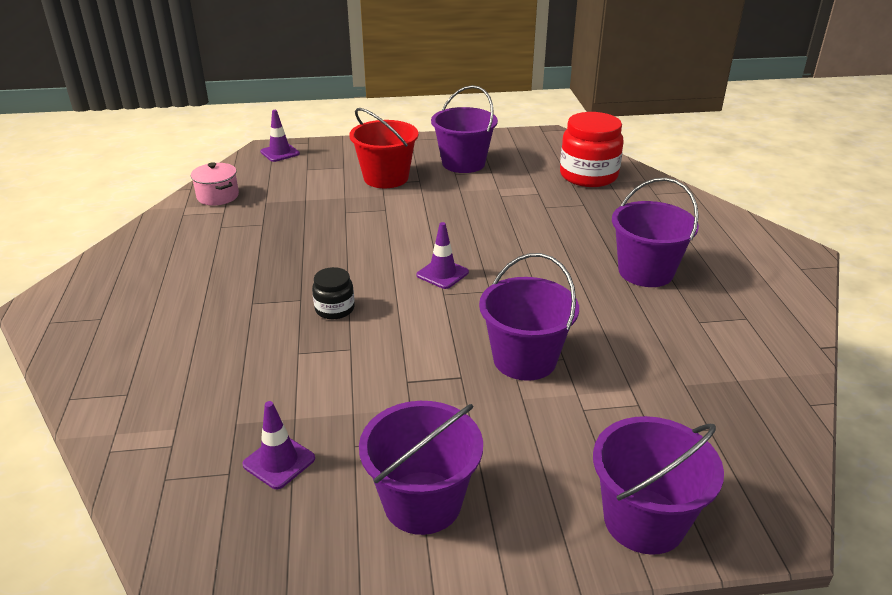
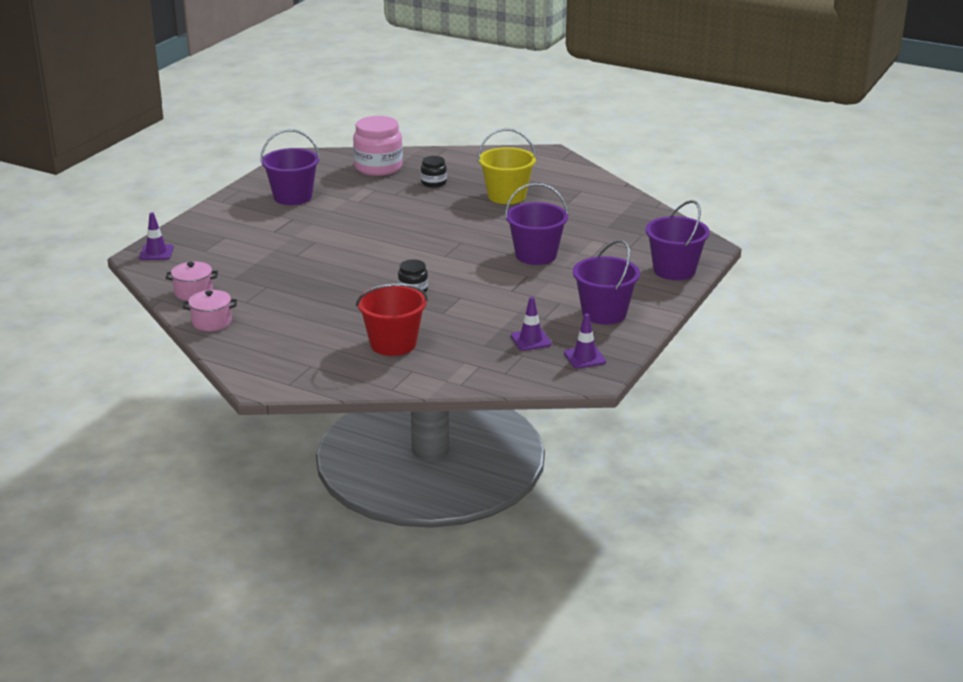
camera: 55 degrees left, 5 degrees down
red bucket [349,108,419,188] -> red bucket moved to [356,284,428,356]
purple traffic cone [416,222,469,289] -> purple traffic cone moved to [564,314,606,369]
red jar [560,112,624,187] -> pink jar [353,116,403,176]
purple bucket [612,178,699,287] -> yellow bucket [478,128,537,204]
none -> pink pot [183,290,237,331]
none -> black jar [421,156,447,188]

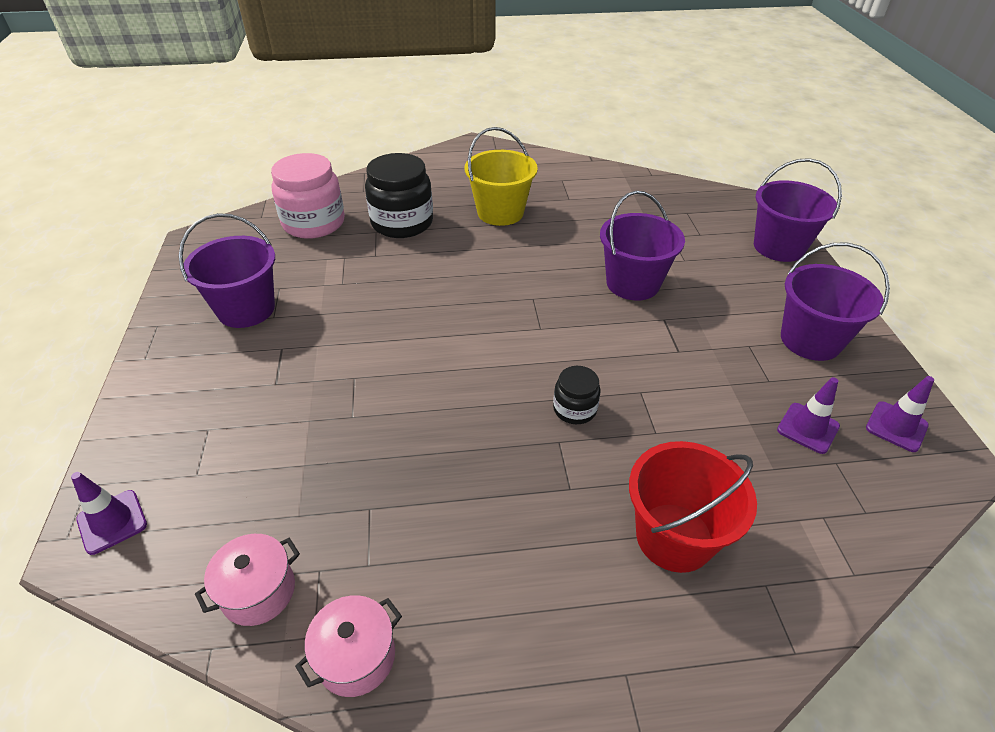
camera: 35 degrees left, 15 degrees up
black jar [421,156,447,188] -> black jar [365,153,433,238], size x1.93

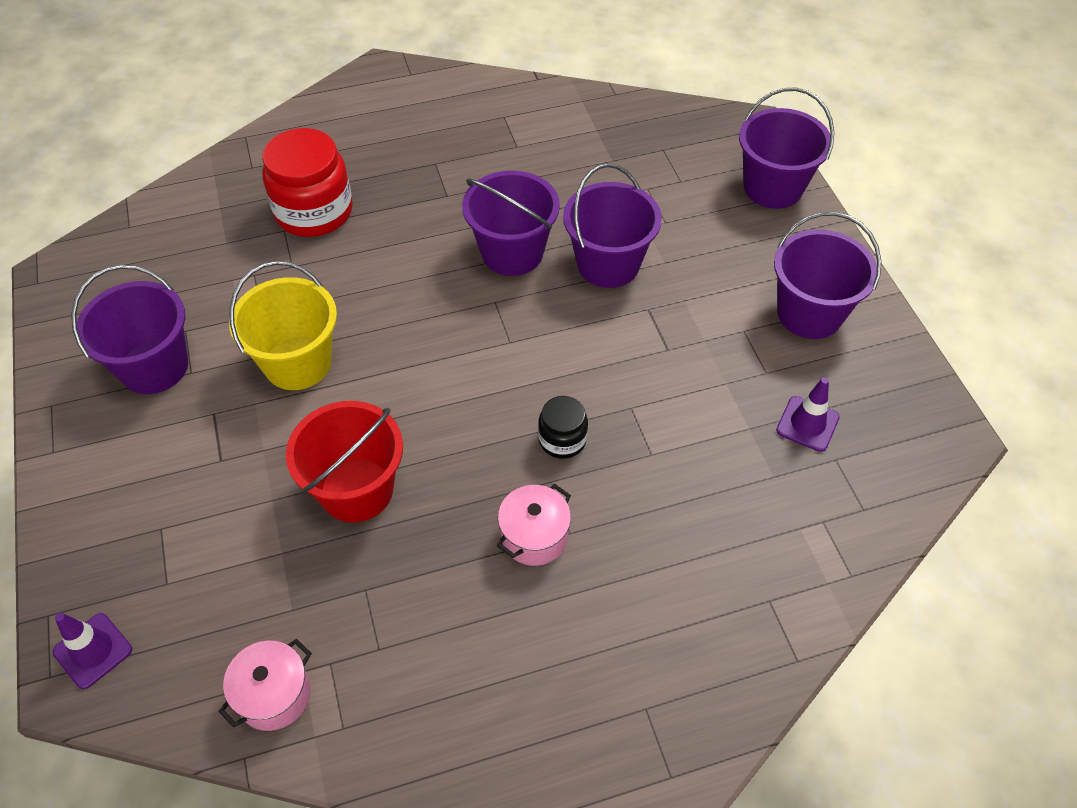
camera: 10 degrees left, 10 degrees up
pink jar [271,153,345,239] -> none
pink pot [295,595,402,697] -> pink pot moved to [497,484,571,566]
black jar [365,153,433,238] -> red jar [262,128,353,237]
yellow bucket [465,127,538,226] -> yellow bucket moved to [229,261,337,390]
red bucket [629,441,757,573] -> red bucket moved to [286,401,403,523]
purple traffic cone [866,376,934,452] -> none
none -> purple bucket [462,171,560,276]

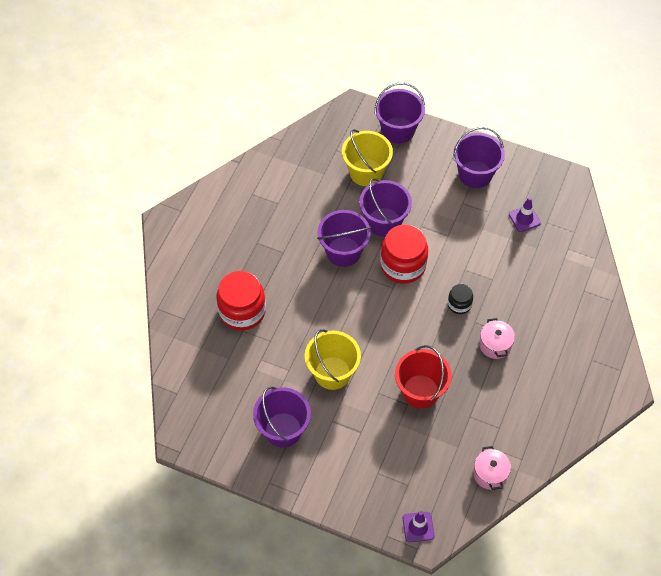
camera: 50 degrees left, 5 degrees up
none -> yellow bucket [342,129,393,186]
none -> red jar [380,224,428,284]

